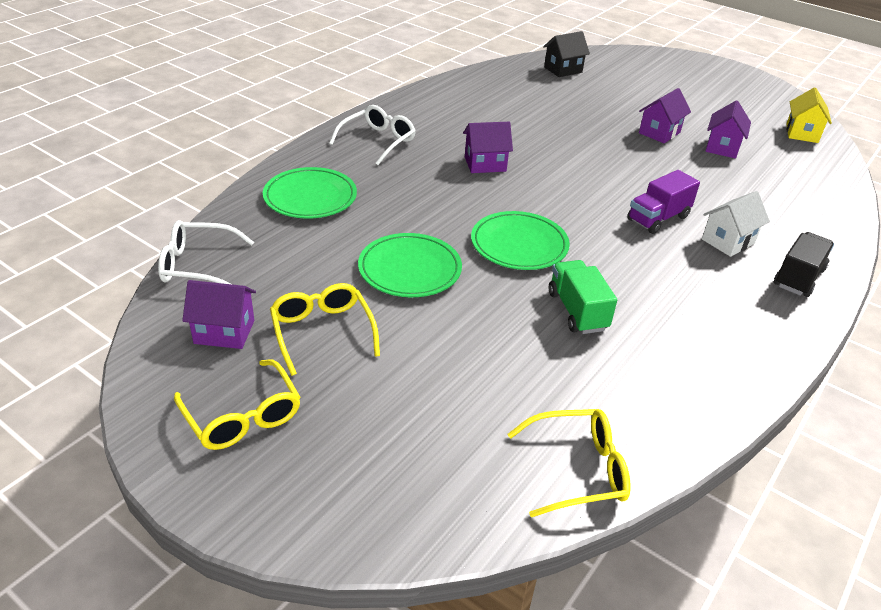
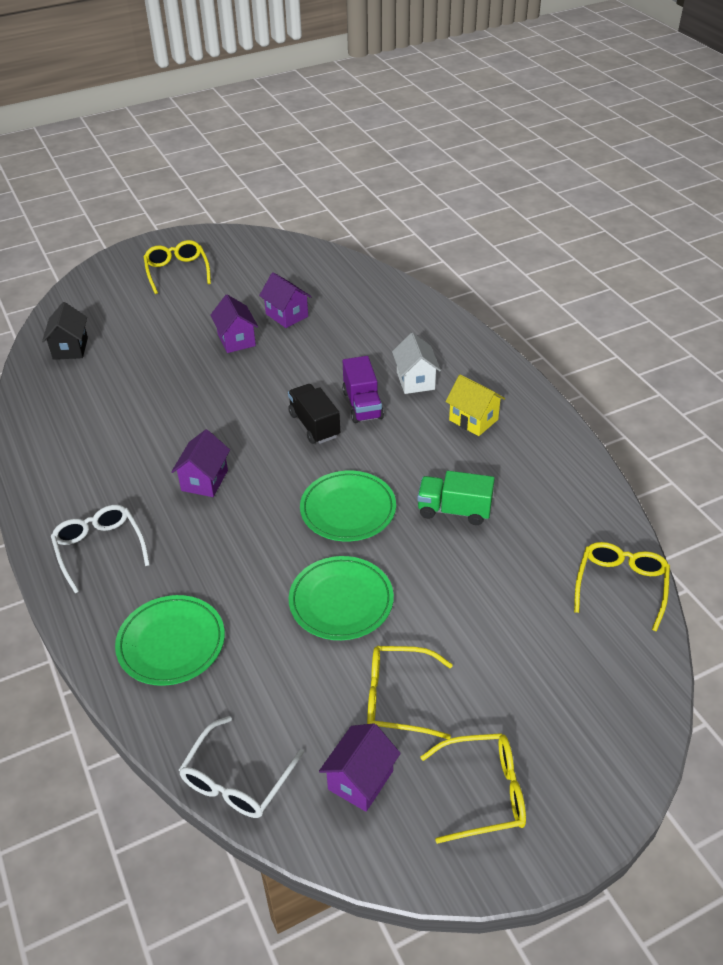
camera: 60 degrees left, 5 degrees up
black truck [774,232,834,297] -> black truck moved to [288,384,340,444]
yellow house [786,87,832,143] -> yellow house moved to [445,374,505,436]
none -> yellow glasses [143,240,211,294]

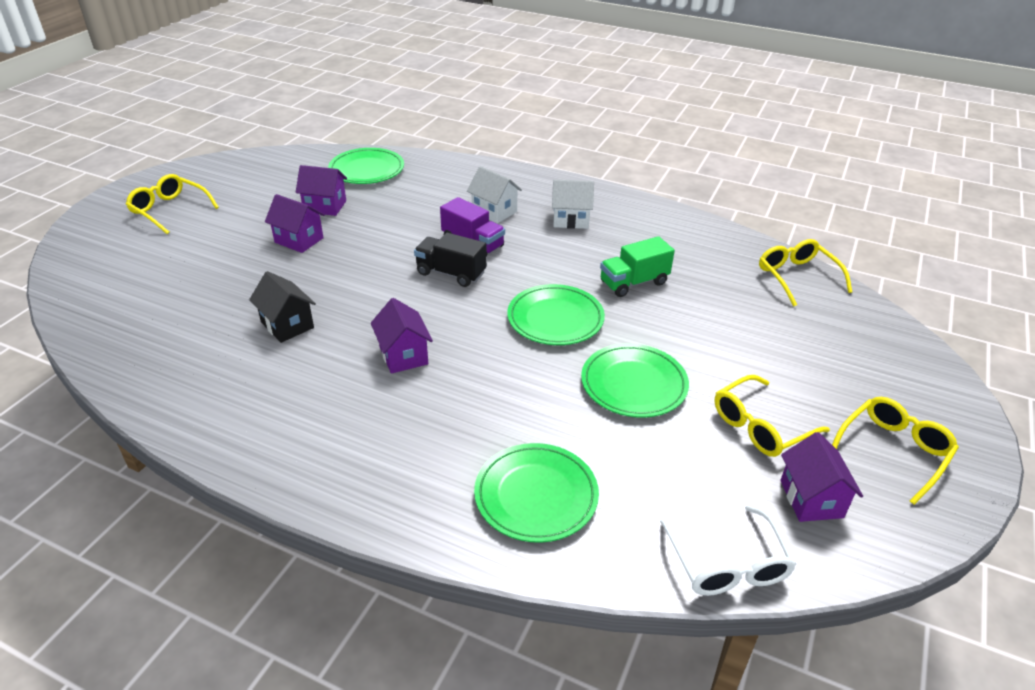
camera: 40 degrees left, 5 degrees down
black house [42,302,88,360] -> black house moved to [249,271,316,343]
white glasses [51,505,150,593] -> none
yellow house [445,374,505,436] -> white house [552,180,594,229]
none -> green plate [328,148,404,184]

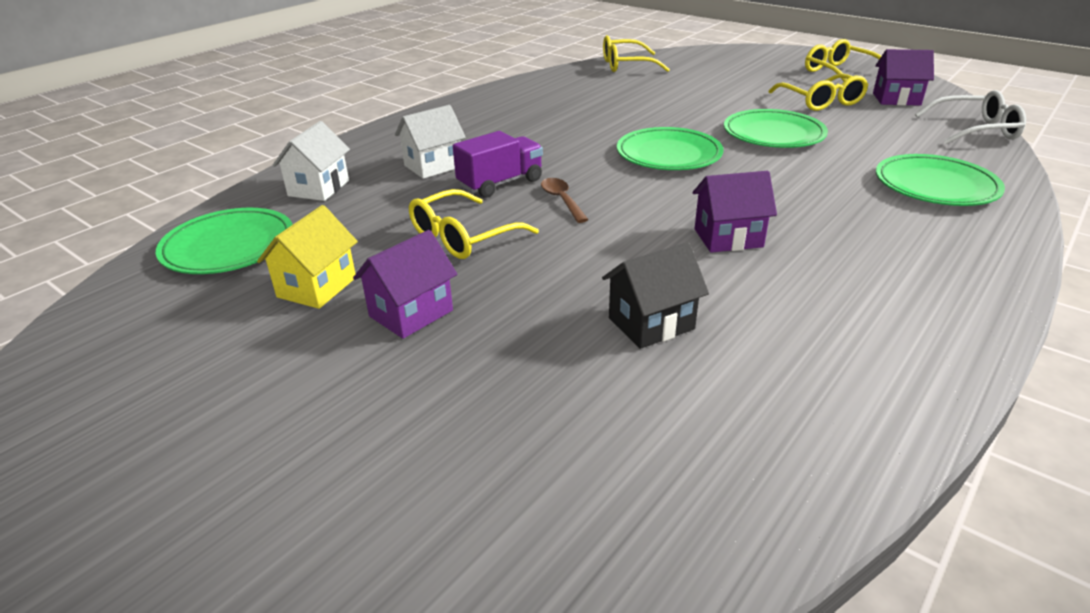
camera: 75 degrees left, 5 degrees down
yellow glasses [126,174,219,234] -> yellow glasses moved to [409,189,539,259]
purple house [296,165,347,216] -> yellow house [257,205,358,309]
black truck [414,233,487,287] -> brown spoon [541,178,589,223]
white house [552,180,594,229] -> white house moved to [272,121,350,201]
green truck [600,236,675,297] -> none

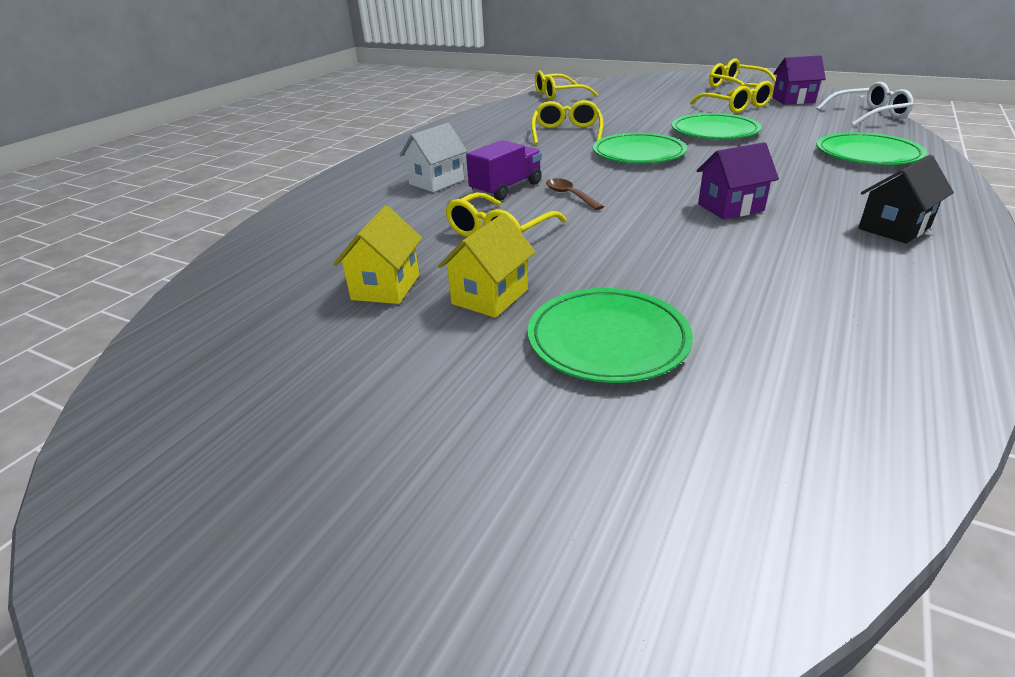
camera: 10 degrees left, 0 degrees up
green plate [156,208,293,274] -> green plate moved to [528,288,693,383]
white house [272,121,350,201] -> none
purple house [353,230,457,339] -> yellow house [438,213,535,318]
black house [602,242,709,349] -> black house moved to [858,155,954,243]
none -> yellow glasses [531,100,604,145]

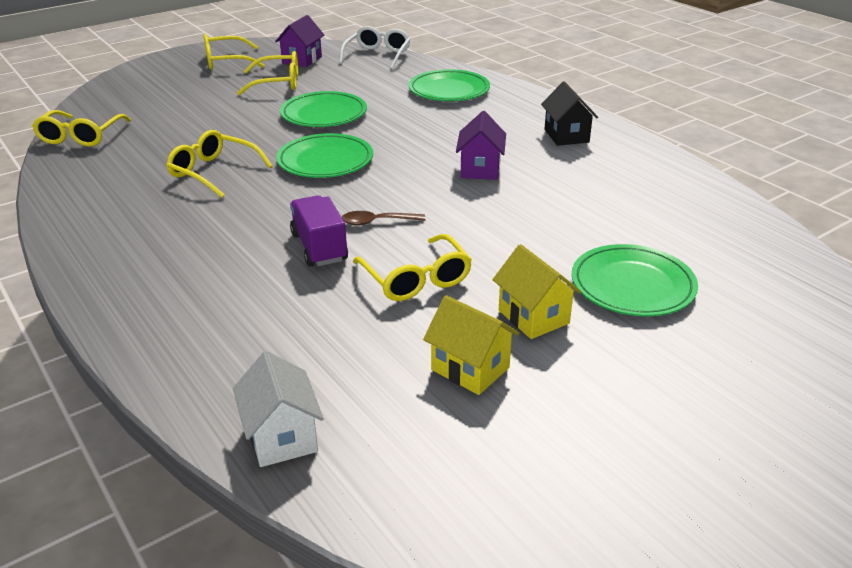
camera: 65 degrees left, 0 degrees up
white house [400,123,467,192] -> white house moved to [233,351,324,467]

